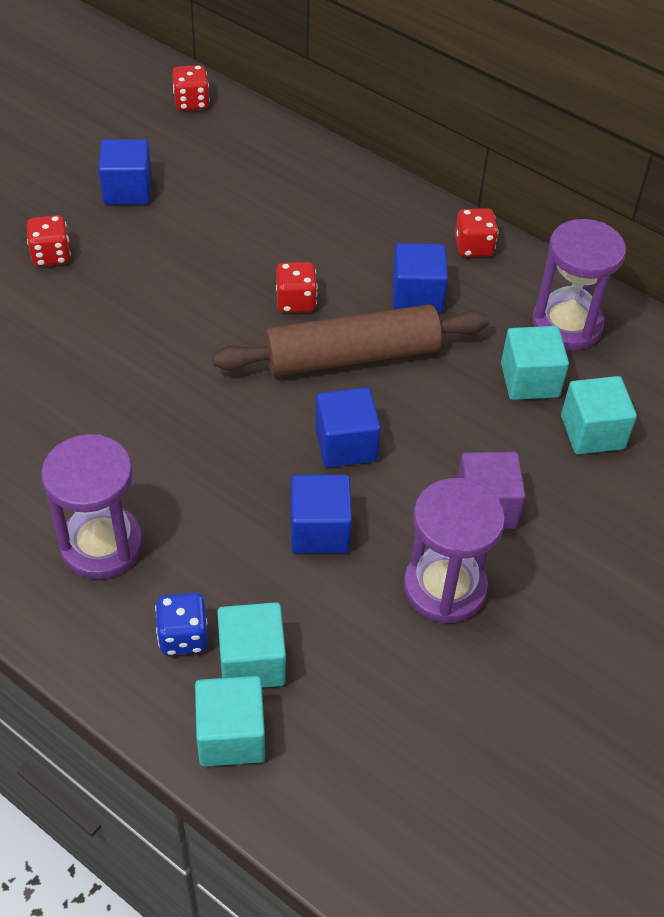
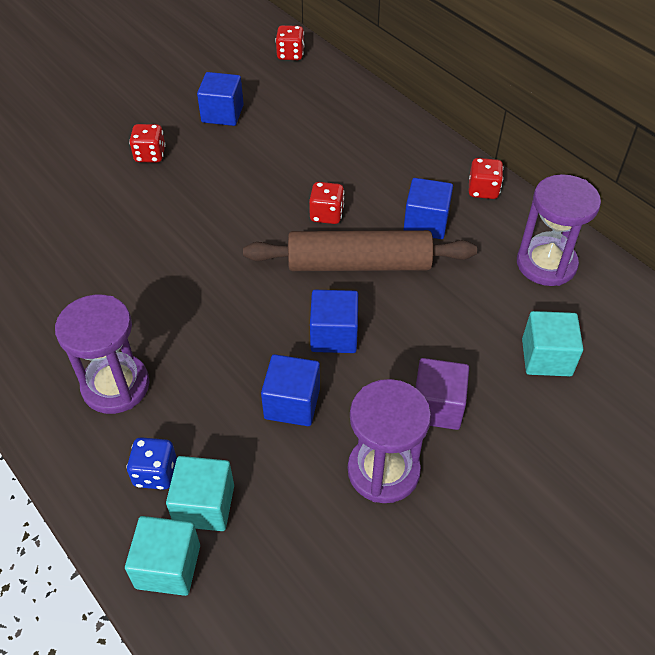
camera: 15 degrees right, 0 degrees up
turquoise cube [501,326,569,400] -> none

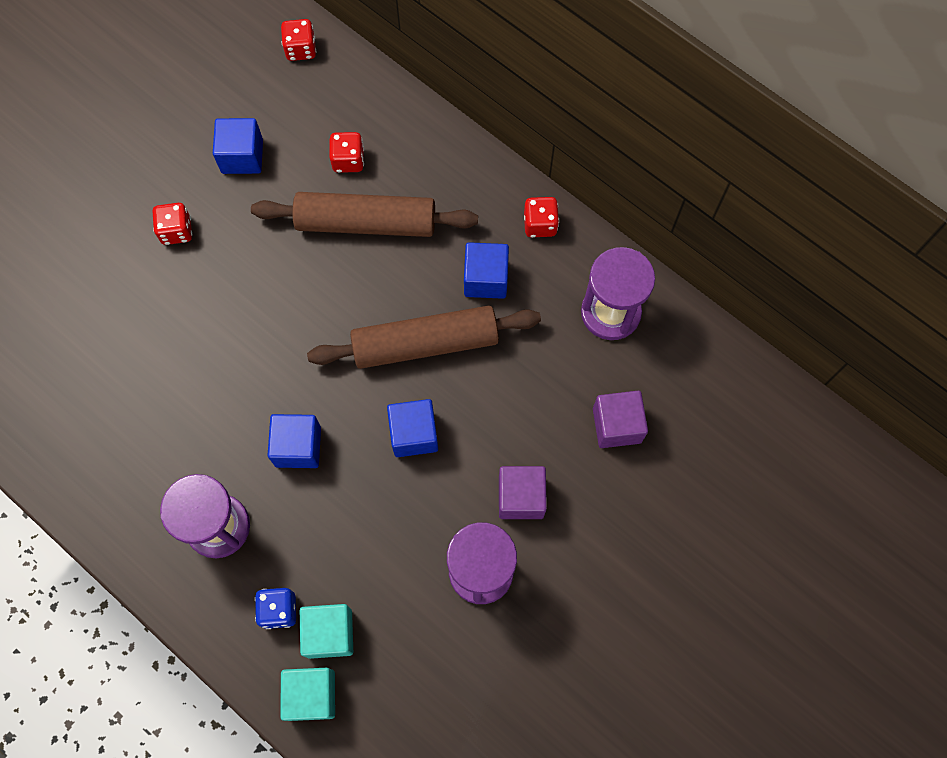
camera: 10 degrees left, 20 degrees up
blue cube [261,354,320,426] -> blue cube moved to [267,414,321,468]
red dice [309,182,344,224] -> red dice moved to [329,132,364,173]
turquoise cube [522,311,583,376] -> purple cube [593,391,648,448]
none -> brown rolling pin [251,192,478,237]

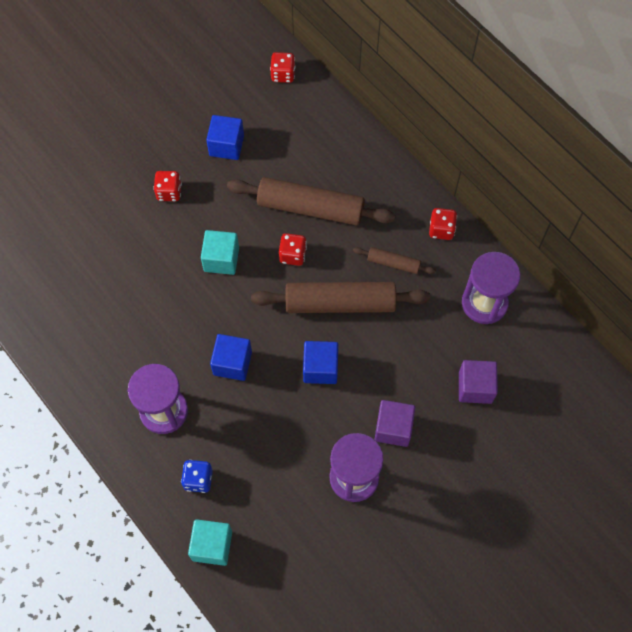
camera: 10 degrees right, 5 degrees down
turquoise cube [300,604,353,659] -> turquoise cube moved to [201,230,239,275]
red dice [329,132,364,173] -> red dice moved to [279,233,307,266]
blue cube [464,242,509,299] -> brown rolling pin [353,247,436,274]

